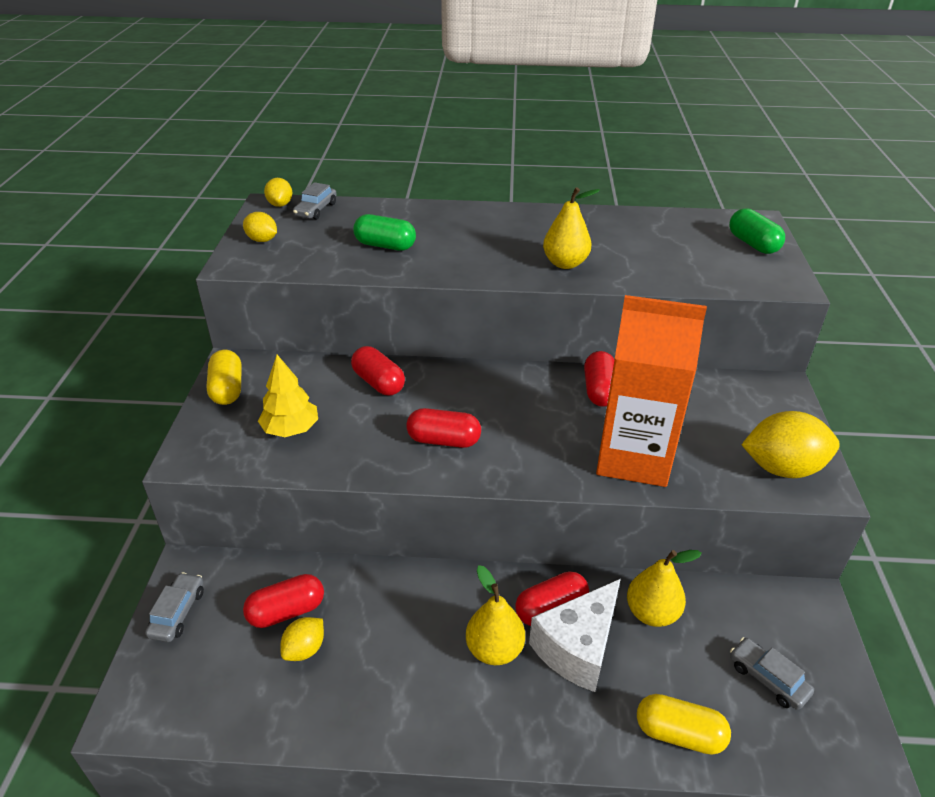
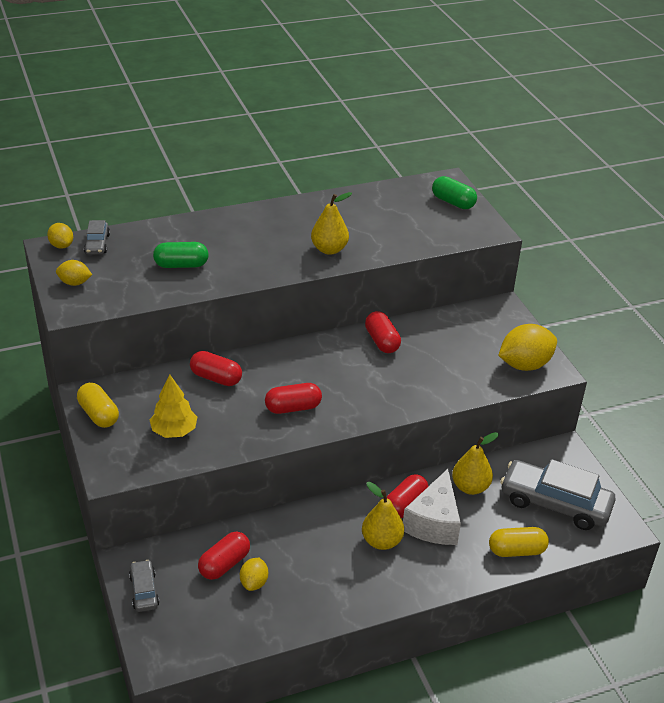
camera: 25 degrees left, 0 degrees up
orange carton [596,295,707,487] -> none
grey car [730,637,814,710] -> grey car [500,459,616,530], size x2.05

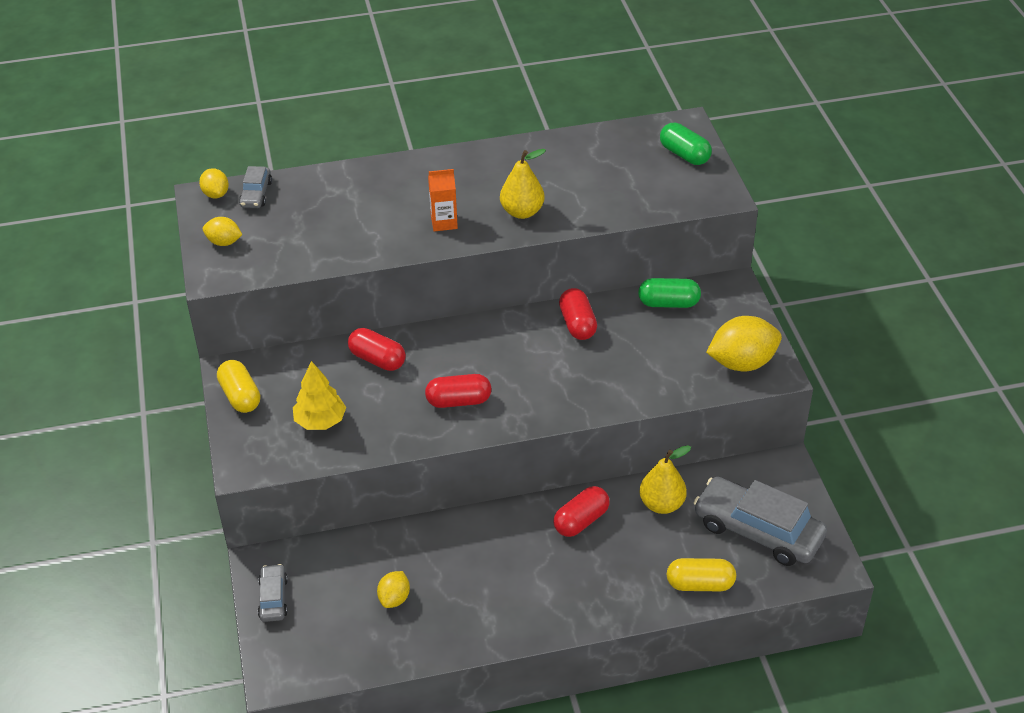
camera: 10 degrees right, 5 degrees up
green capsule [153,242,209,268] -> green capsule moved to [638,278,701,308]
red capsule [198,532,250,580] -> none
yellow pear [362,482,404,550] -> none
white cheese [403,469,461,545] -> none
none -> orange carton [428,169,458,231]

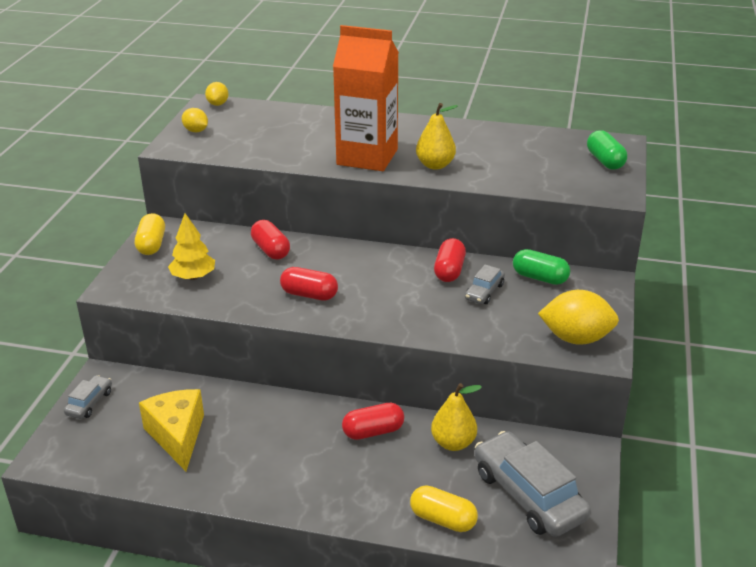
camera: 25 degrees right, 10 degrees down
grey car [239,166,272,208] -> grey car moved to [465,264,505,304]
yellow lemon [377,571,410,608] -> yellow cheese [139,389,204,471]
orange carton [428,169,458,231] -> orange carton [333,25,399,171], size x2.33

